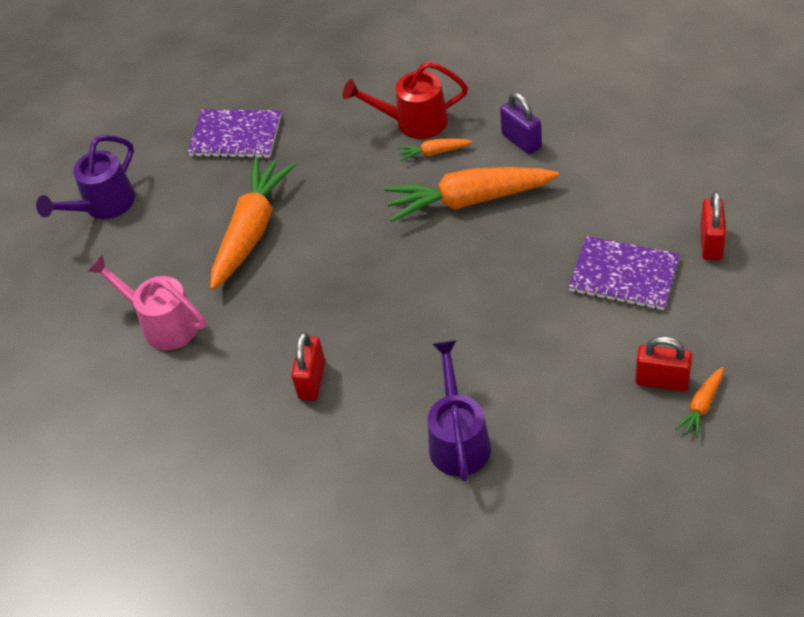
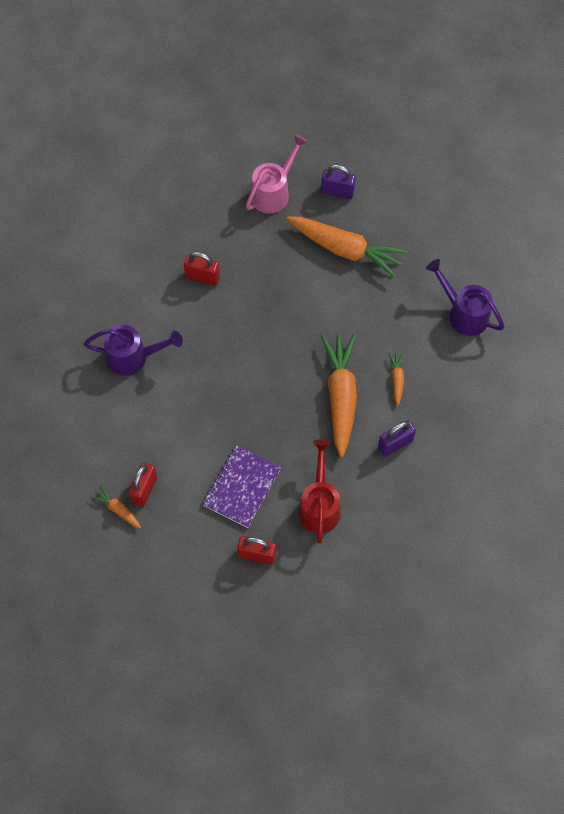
camera: 90 degrees right, 15 degrees up
purple watering can [36,135,135,219] -> purple watering can moved to [426,259,504,336]
purple notebook [188,109,281,158] -> none
red watering can [342,61,468,139] -> red watering can moved to [298,439,341,544]
none -> purple padlock [321,165,356,199]

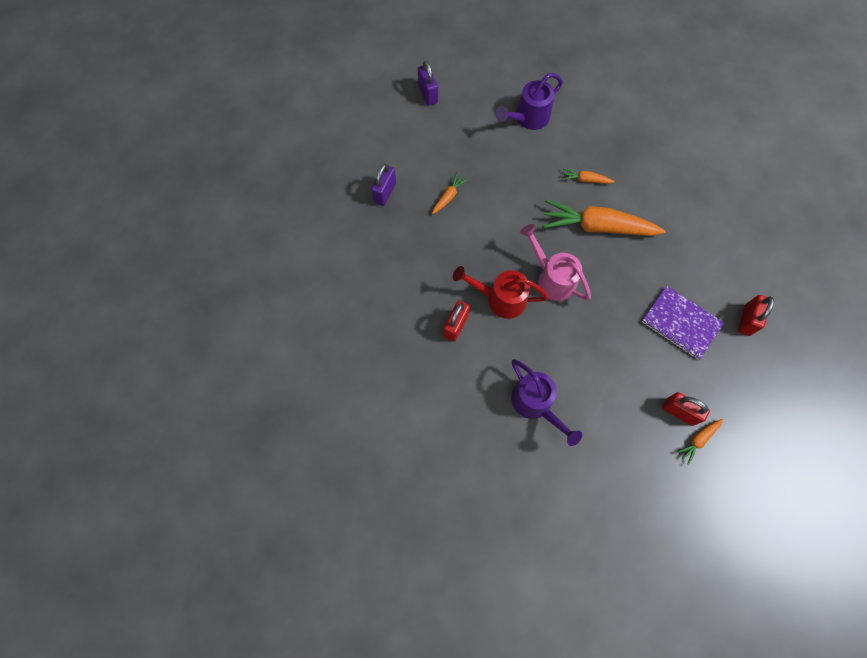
camera: 80 degrees left, 5 degrees up
purple watering can [84,325,183,376] -> purple watering can turned 135 degrees clockwise [511,359,582,446]
pink watering can [246,134,308,214] -> pink watering can moved to [520,224,591,301]
orange carrot [286,216,408,278] -> orange carrot [432,173,468,214], size x0.45
red watering can [298,439,341,544] -> red watering can moved to [453,266,549,319]
purple padlock [378,420,416,456] -> purple padlock moved to [418,61,438,106]

